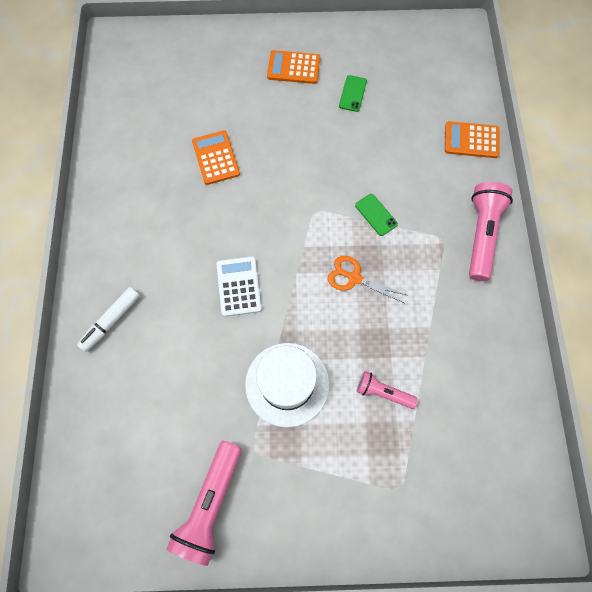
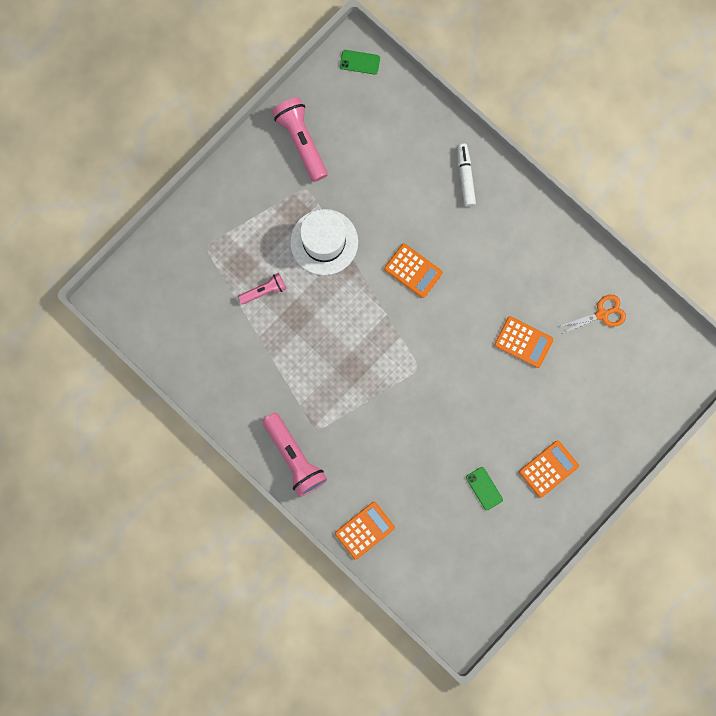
camera: 135 degrees right, 10 degrees up
white calculator [217,256,262,317] -> orange calculator [384,243,443,298]
orange scissors [328,256,406,303] -> orange scissors moved to [558,295,626,334]
green phone [355,194,398,236] -> green phone moved to [340,50,380,75]

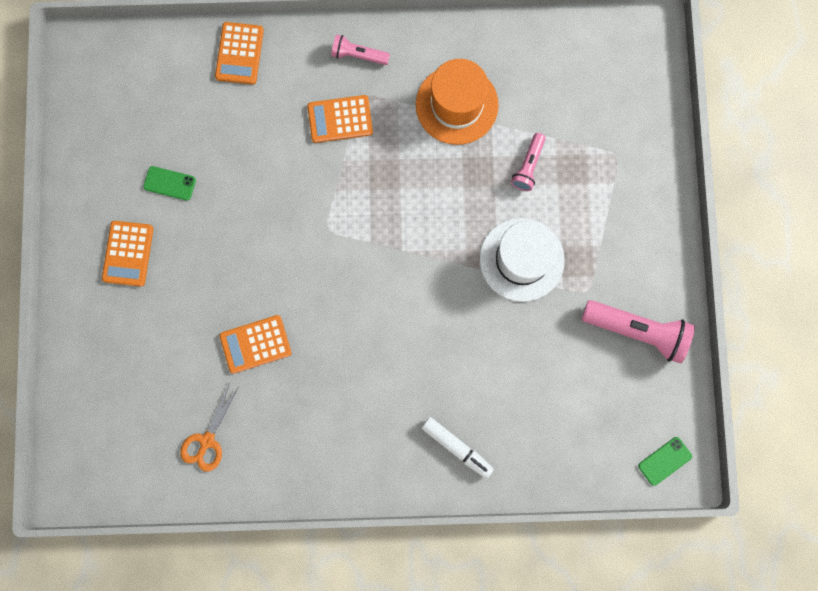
camera: 135 degrees right, 0 degrees up
pink flashlight [262,413,327,497] -> pink flashlight [331,34,390,65], size x0.56
orange calculator [384,243,443,298] -> orange calculator moved to [307,95,373,143]
none -> orange hat [416,59,499,145]

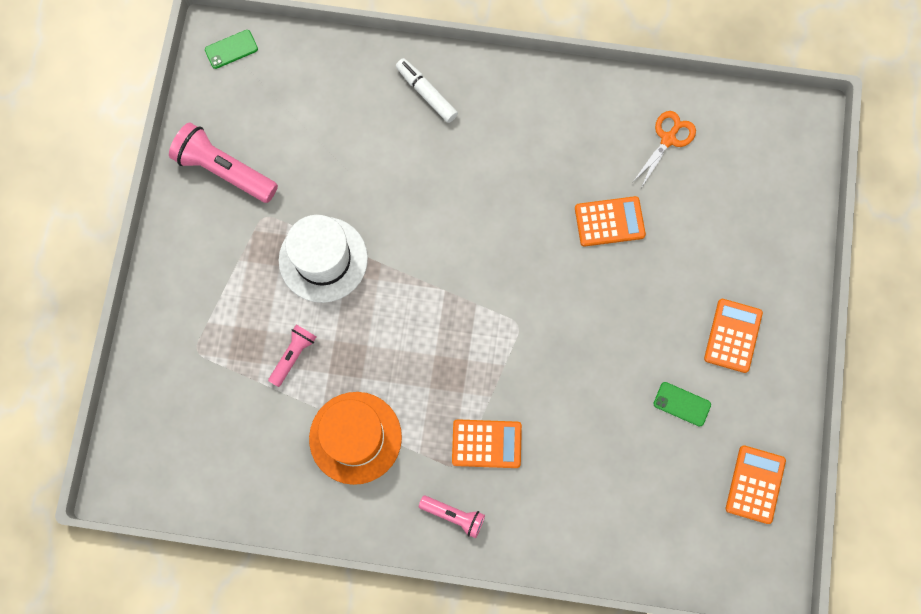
camera: 170 degrees left, 5 degrees down
orange calculator [215,22,264,85] -> orange calculator moved to [726,445,786,524]

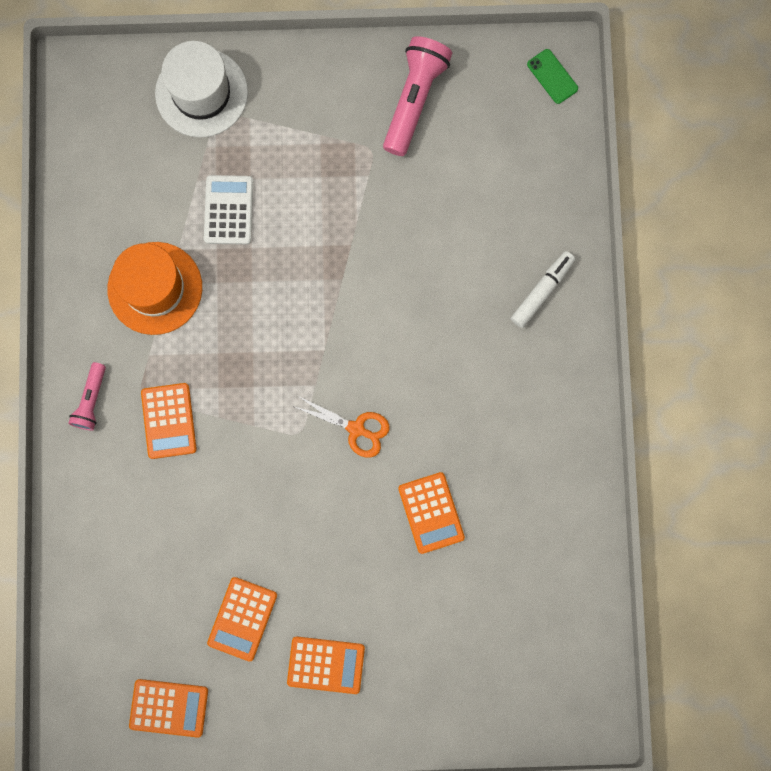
camera: 80 degrees right, 5 degrees up
pink flashlight [268,324,316,387] -> white calculator [204,175,253,245]
white hat [279,215,368,303] -> white hat moved to [155,41,248,137]
orange scissors [632,111,696,188] -> orange scissors moved to [295,396,390,458]
green phone [653,382,711,427] -> orange calculator [207,577,277,662]

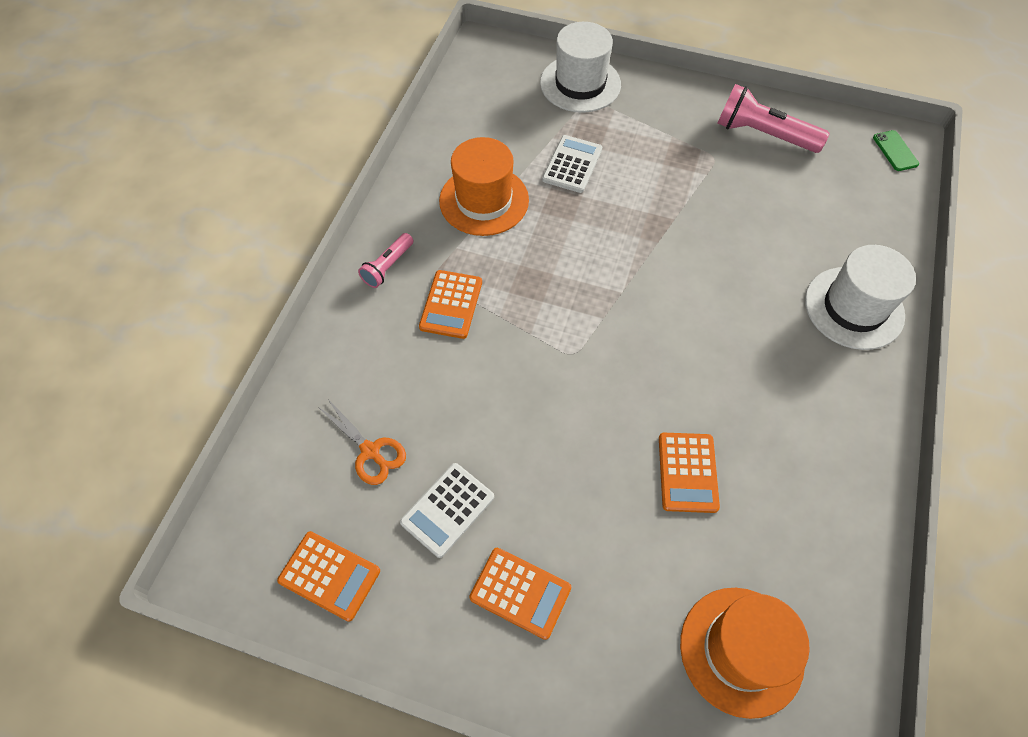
camera: 20 degrees right, 20 degrees down
orange calculator [207,577,277,662] -> white calculator [400,463,494,558]
orange scissors [295,396,390,458] -> orange scissors moved to [318,398,406,485]
pink flashlight [383,36,452,156] -> pink flashlight turned 105 degrees counterclockwise [717,84,830,153]
white marker [511,251,575,328] -> white hat [805,245,916,350]
none -> orange hat [680,588,810,719]

